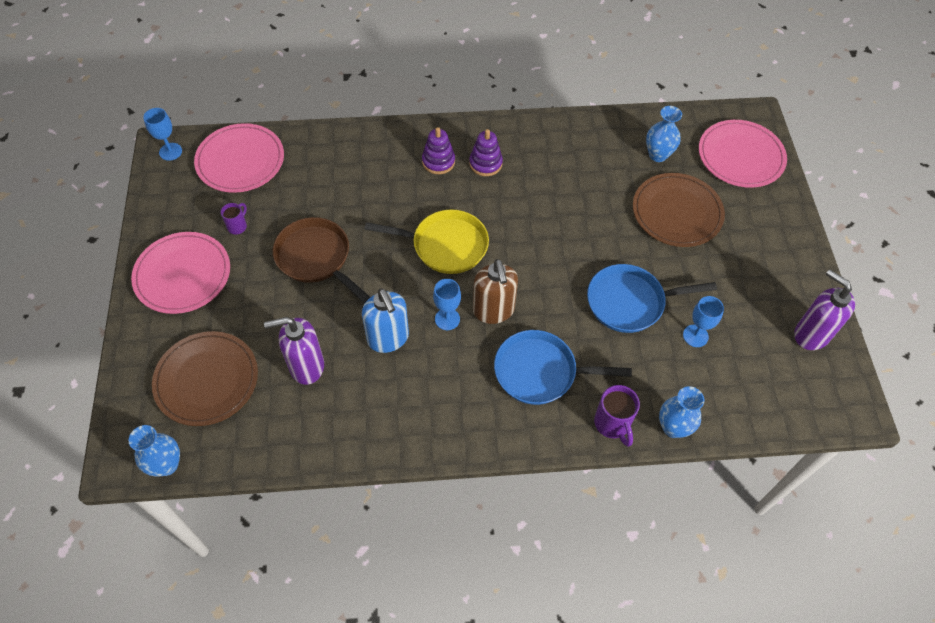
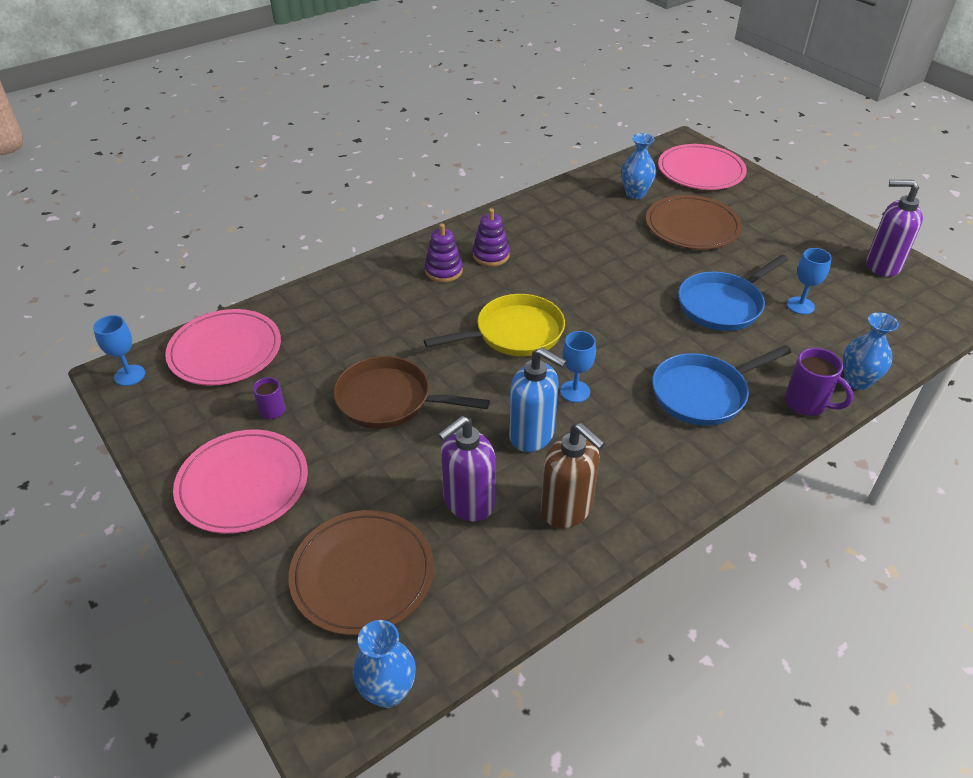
camera: 30 degrees left, 15 degrees down
brown soap dispenser [473,259,518,324] -> brown soap dispenser moved to [541,423,605,528]

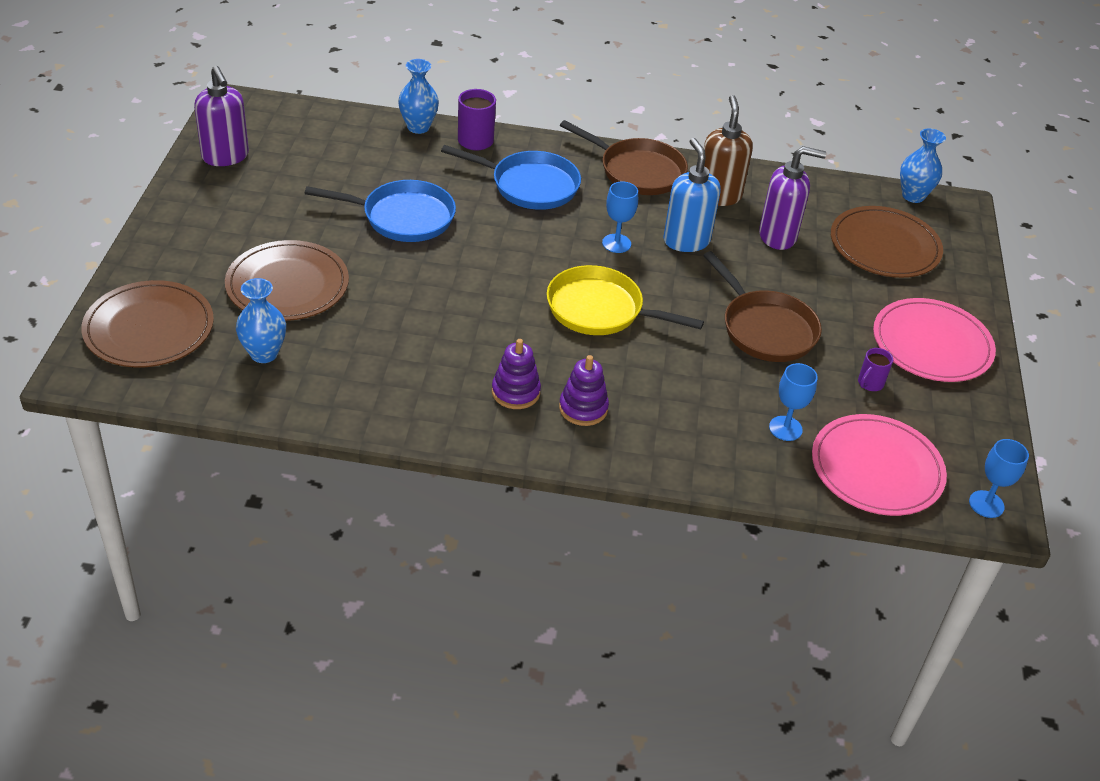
camera: 140 degrees left, 0 degrees up
pink plate [658,144,747,190] -> brown plate [81,280,214,367]
blue goblet [787,248,832,315] -> blue goblet moved to [769,363,818,441]
none -> brown pan [560,120,688,195]

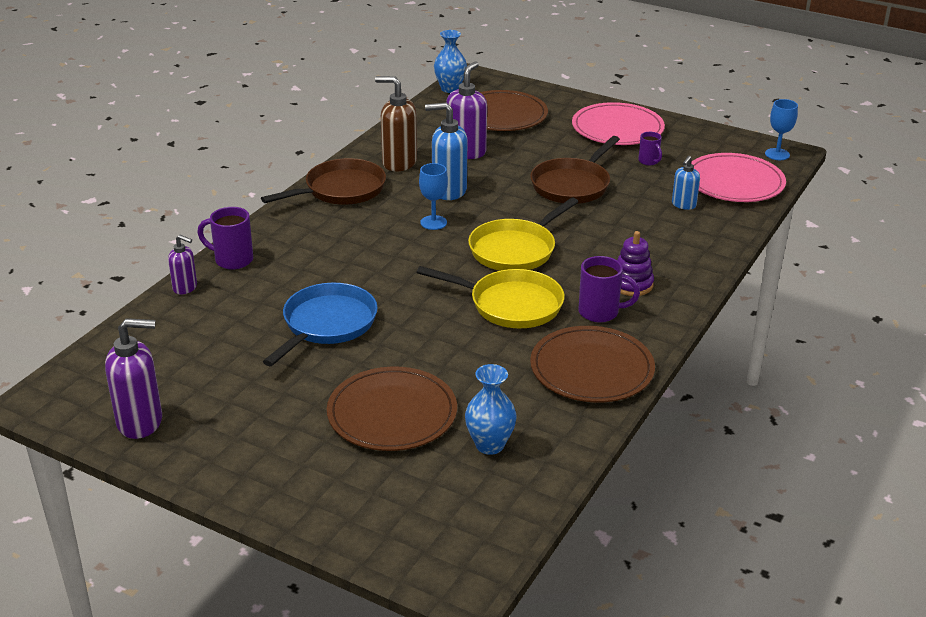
camera: 65 degrees left, 10 degrees down
brown plate [81,280,214,367] -> brown plate moved to [530,326,655,402]
blue vase [398,59,439,134] -> purple soap dispenser [168,235,197,295]
blue pan [441,145,581,210] -> none
purple stacking toy [492,339,541,409] -> purple mug [579,256,640,323]
brown pan [703,251,822,362] -> brown pan turned 135 degrees clockwise [530,136,620,204]
blue goblet [769,363,818,441] -> blue soap dispenser [672,156,700,210]
none -> yellow pan [416,266,565,328]

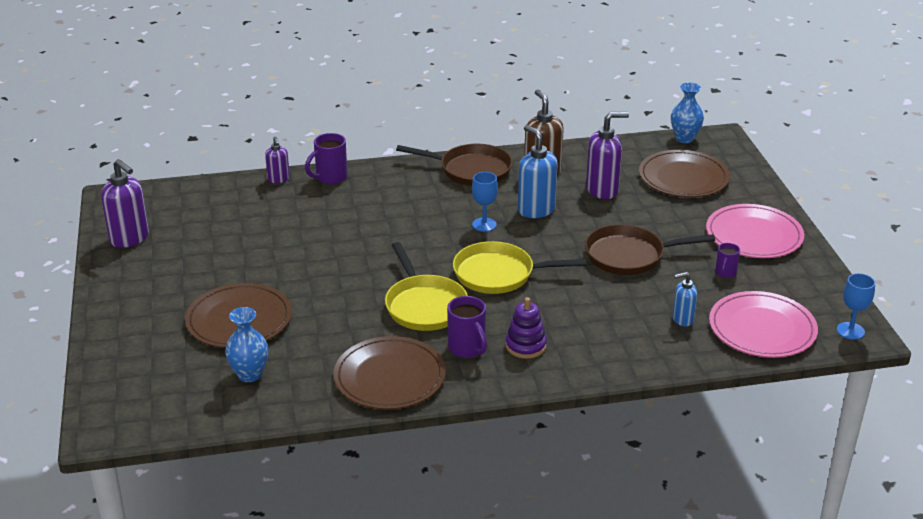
camera: 50 degrees right, 0 degrees up
purple mug [197,207,253,270] -> purple mug turned 105 degrees counterclockwise [305,133,347,184]
blue pan [263,283,378,366] -> none

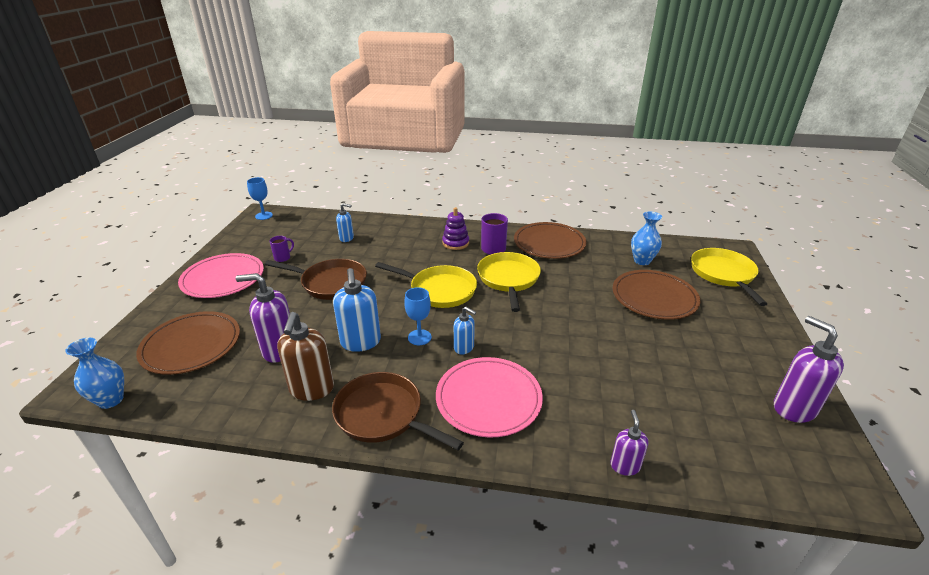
camera: 160 degrees left, 0 degrees up
purple mug [305,133,347,184] -> none
pink plate [709,291,818,358] -> pink plate moved to [436,357,543,437]
none -> blue soap dispenser [454,307,476,354]
none -> yellow pan [691,248,767,306]

